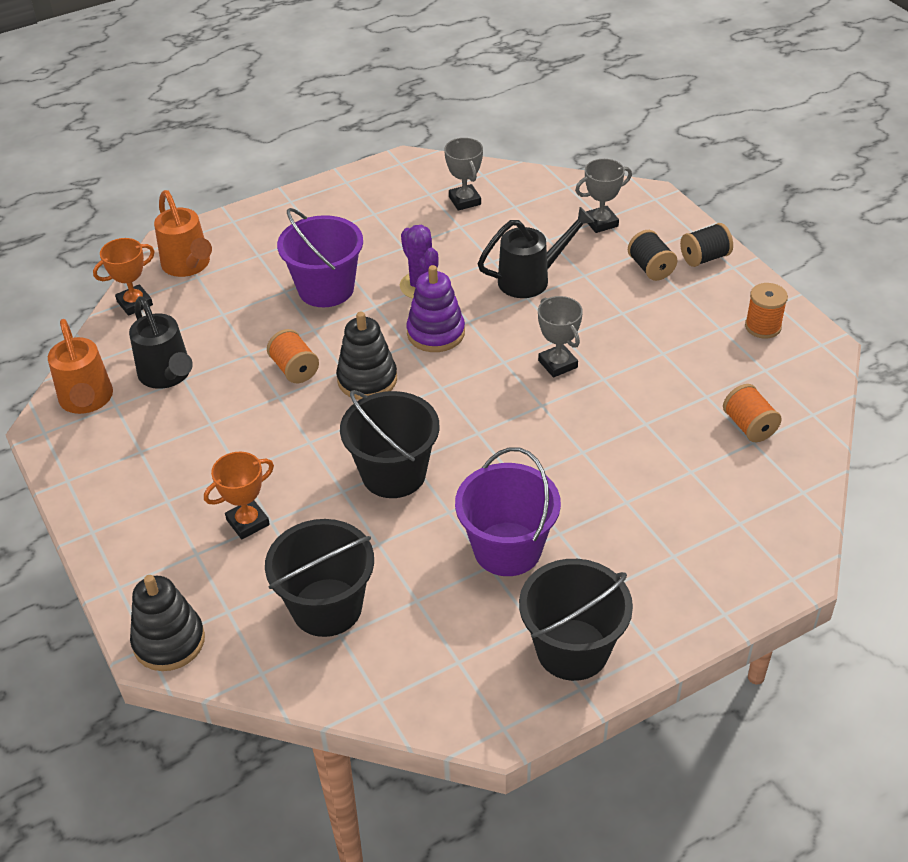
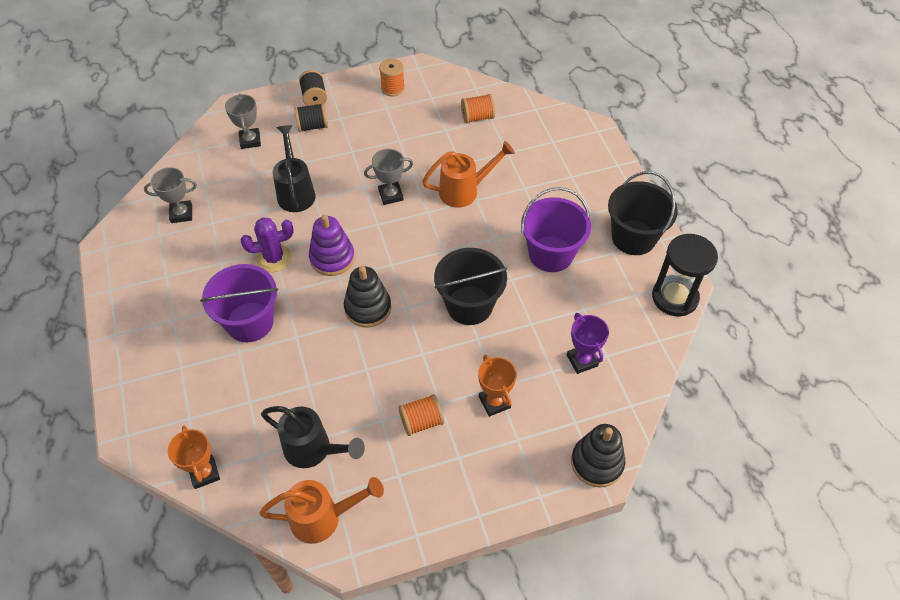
camera: 80 degrees left, 10 degrees up
black watering can [129,296,193,389] -> black watering can turned 45 degrees clockwise [261,406,365,468]
orange watering can [154,190,212,277] -> orange watering can moved to [422,141,515,208]
black bucket [265,519,374,637] -> purple trophy [567,313,609,374]
orange spool [267,329,319,383] -> orange spool moved to [398,394,444,436]
none -> black hourglass [652,234,718,316]

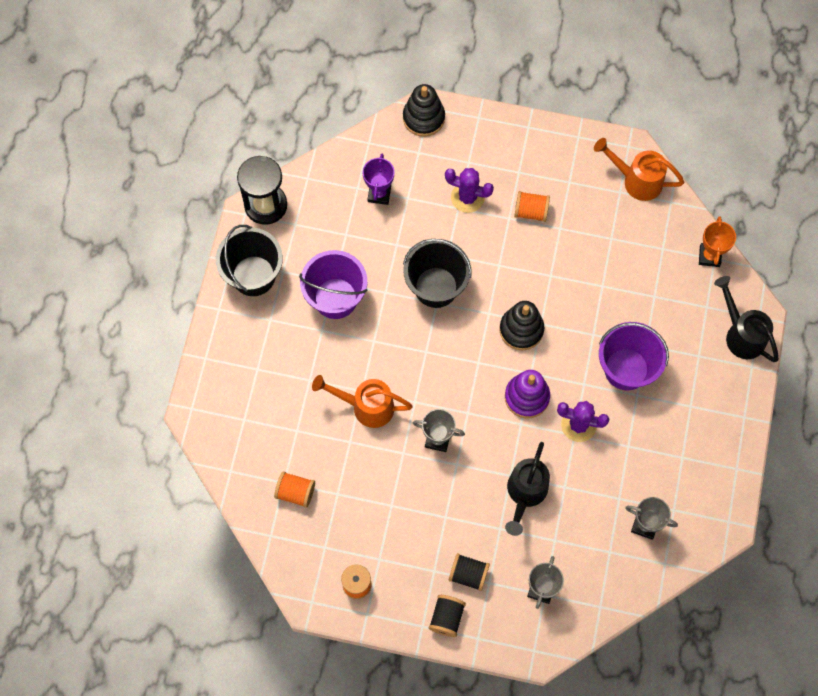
camera: 150 degrees left, 15 degrees up
black watering can [261,406,365,468] -> black watering can moved to [714,276,779,362]
orange trophy [478,355,517,417] -> purple cactus [445,168,494,213]

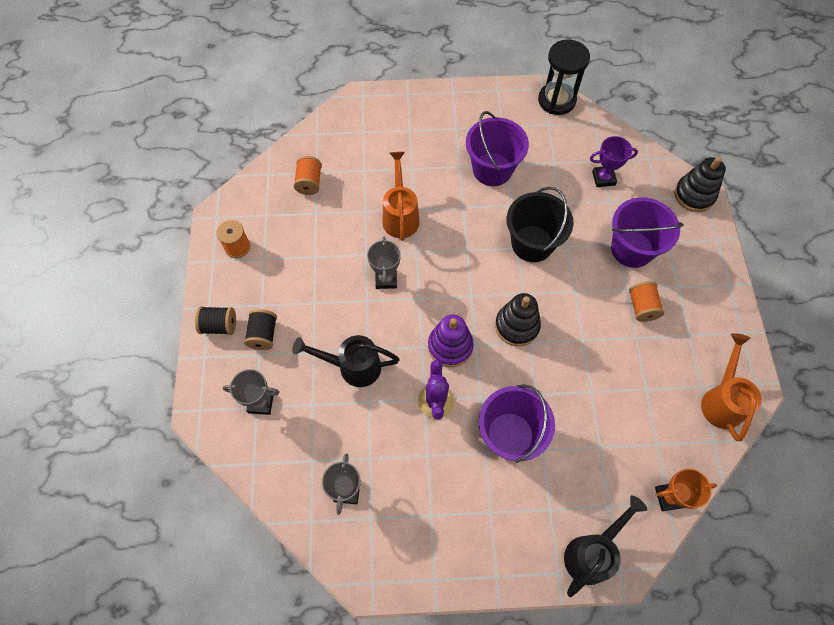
camera: 75 degrees right, 5 degrees down
black bucket [216,225,283,296] -> none
purple cactus [445,168,494,213] -> purple bucket [611,197,683,268]

